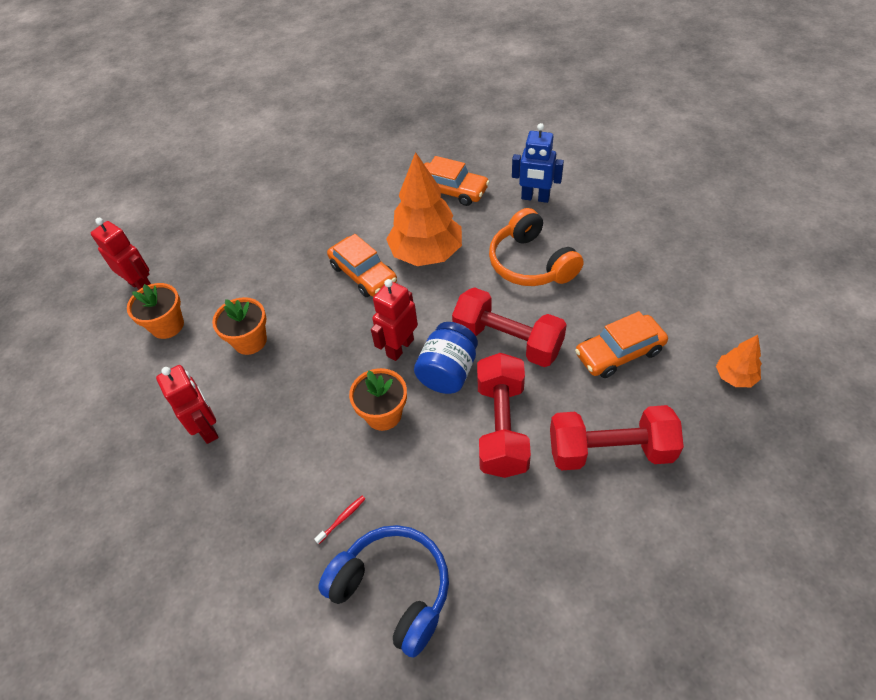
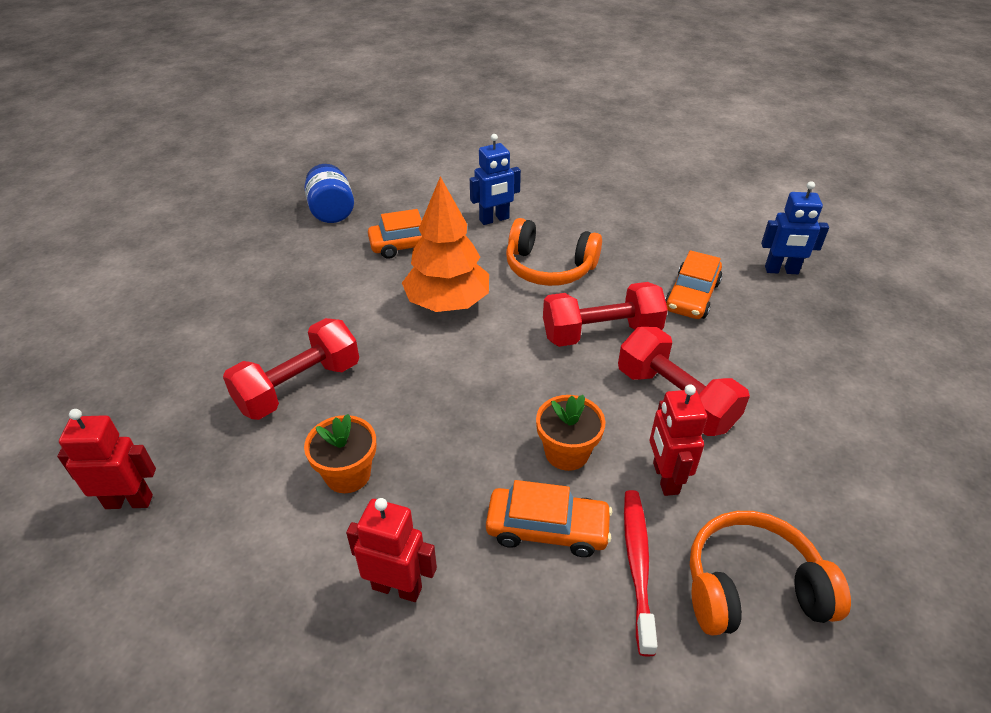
camera: 45 degrees left, 10 degrees down
orange flower pot [127,283,184,339] -> none
red toothbrush [314,496,365,544] -> red toothbrush [624,490,658,657], size x2.25
blue headphones [318,525,449,658] -> orange headphones [690,511,851,636]
orange car [327,234,397,297] -> orange car moved to [486,480,612,557]
red robot [371,279,418,361] -> red robot moved to [650,384,707,496]
blue jar [414,322,478,394] -> blue jar moved to [304,164,354,223]
red dumbbell [550,405,684,470] -> red dumbbell moved to [223,318,359,420]
orange tree [716,335,762,387] -> blue robot [761,181,829,274]

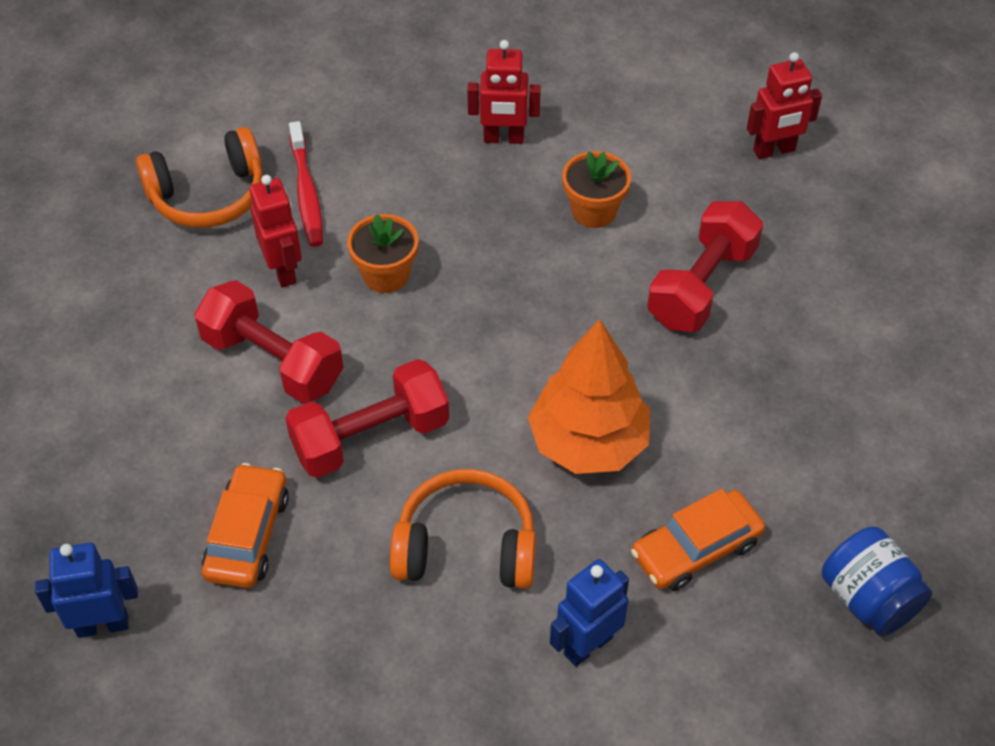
camera: 165 degrees right, 10 degrees up
orange car [486,480,612,557] -> none

